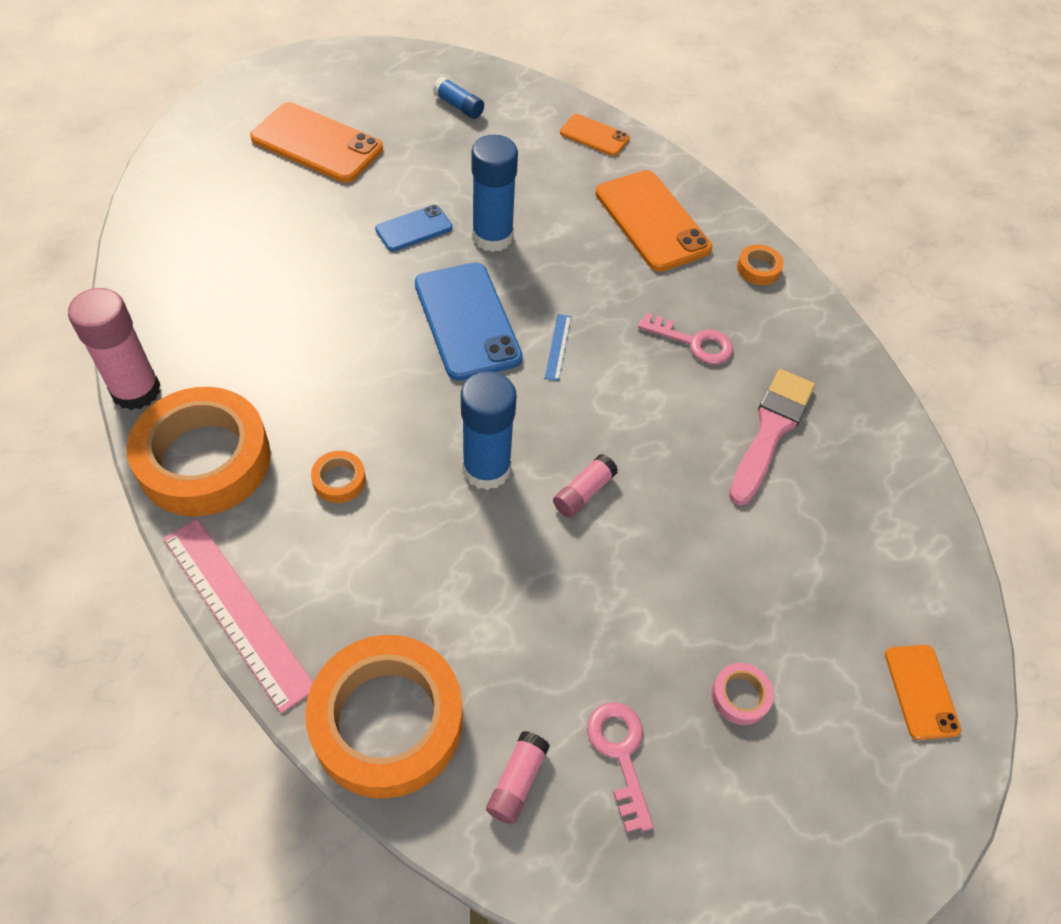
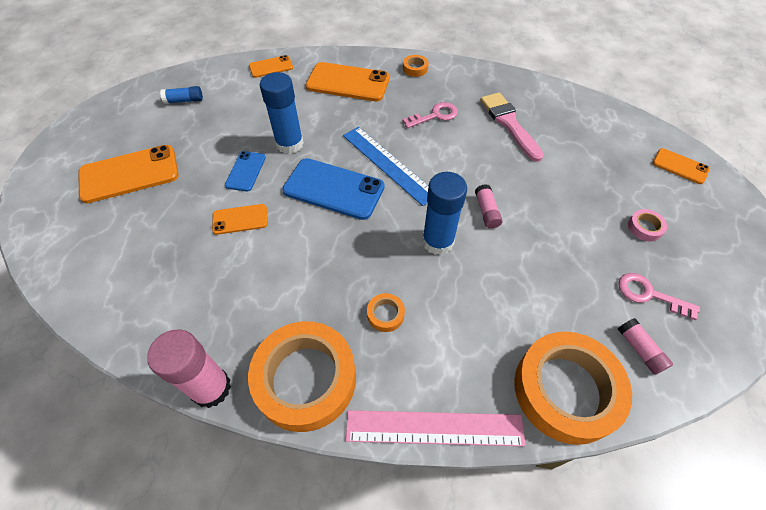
camera: 45 degrees left, 0 degrees up
blue ruler [545,314,571,381] -> blue ruler [343,127,429,206], size x2.27
none -> orange phone [212,204,268,235]

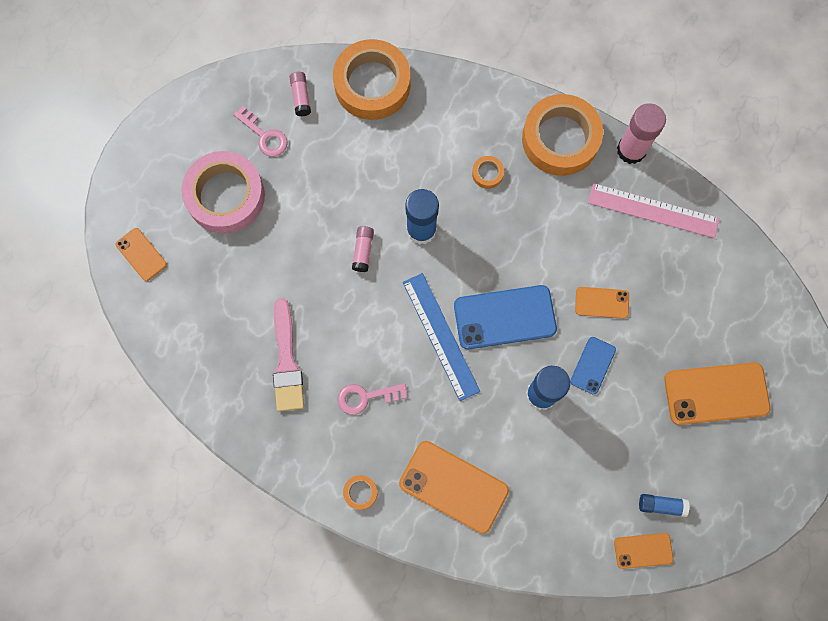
camera: 165 degrees left, 20 degrees up
orange phone [249,55,293,78] -> orange phone moved to [614,533,673,569]
blue phone [282,158,385,220] -> blue phone turned 45 degrees counterclockwise [454,285,557,349]
pink ruler [346,410,526,446] -> pink ruler moved to [588,183,720,238]
pink tape [628,209,667,242] -> pink tape [181,151,265,234], size x2.48

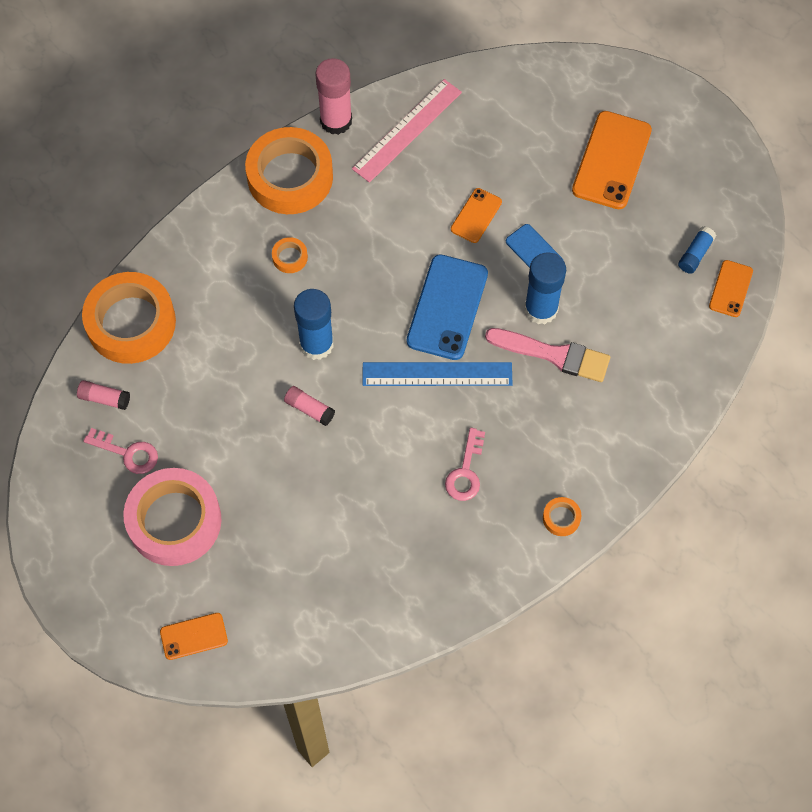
camera: 65 degrees left, 10 degrees down
pink key [233,106,288,156] -> pink key turned 45 degrees clockwise [83,428,158,474]
pink brush [273,298,304,412] -> pink brush moved to [485,328,610,382]
orange phone [399,441,509,534] -> none

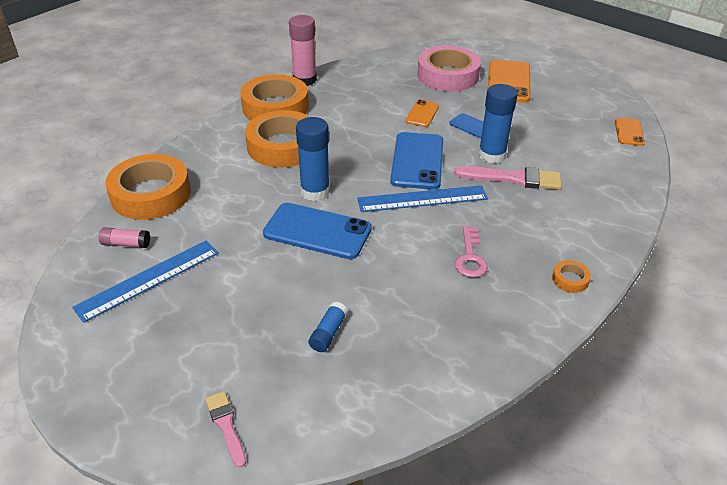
camera: 10 degrees left, 25 degrees down
pink key [83,428,158,474] -> blue ruler [72,240,219,323]
pink tape [123,468,221,566] -> pink tape moved to [417,46,481,91]
orange phone [160,613,228,660] -> pink brush [205,391,246,468]
orange tape [272,237,308,273] -> orange tape [245,110,310,168], size x2.48
pink glue stick [284,386,335,426] -> blue phone [263,203,372,259]
pink ruler [352,79,462,183] -> none
blue glue stick [678,226,716,274] -> blue glue stick moved to [309,302,348,352]

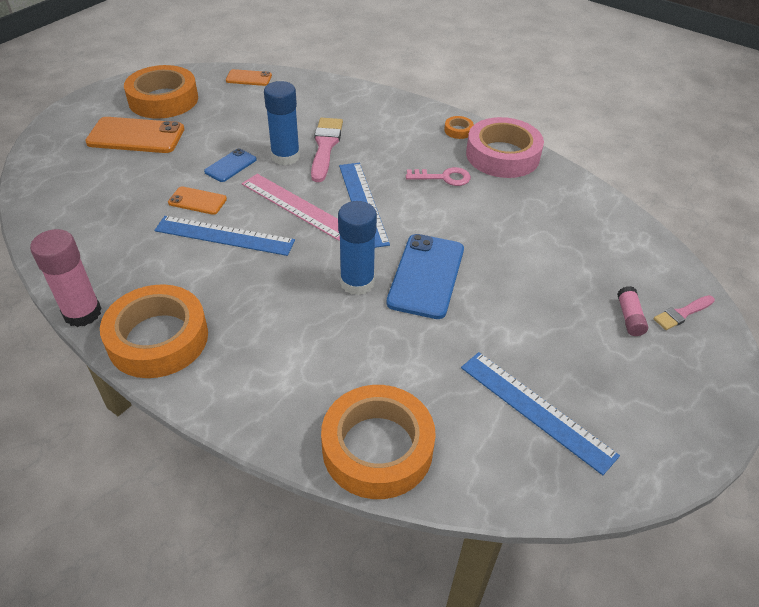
camera: 95 degrees left, 5 degrees up
pink glue stick [99,227,150,248] -> pink glue stick moved to [617,286,648,336]
orange tape [245,110,310,168] -> orange tape moved to [124,65,198,119]
blue glue stick [309,302,348,352] -> none
blue phone [390,132,443,190] -> pink ruler [242,174,340,241]
pink tape [417,46,481,91] -> pink tape moved to [466,117,544,178]
none -> blue ruler [154,216,295,256]

